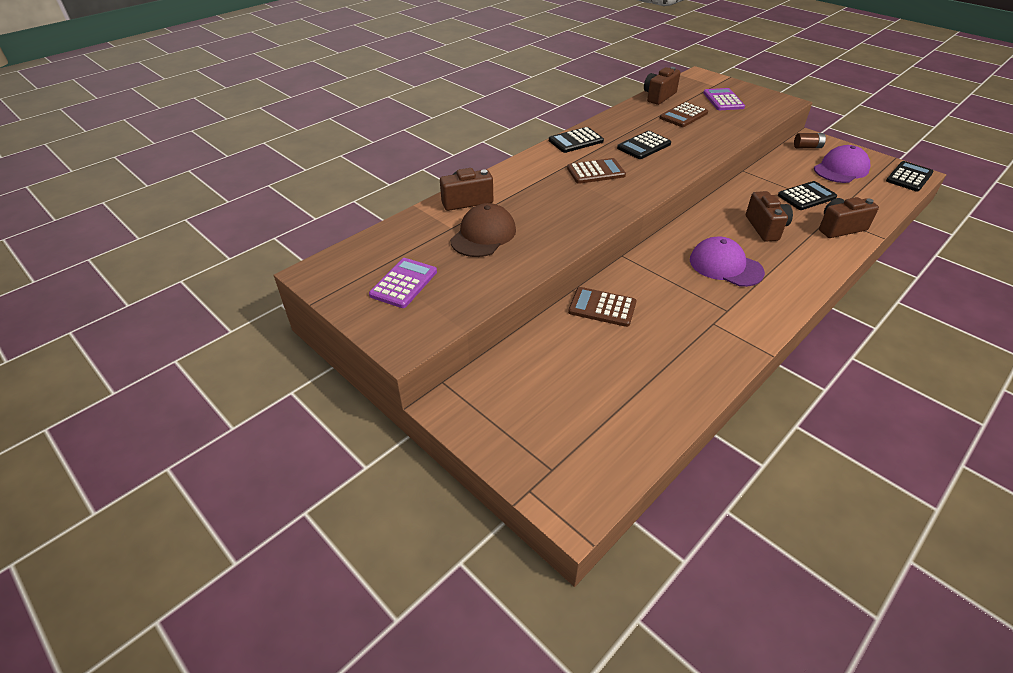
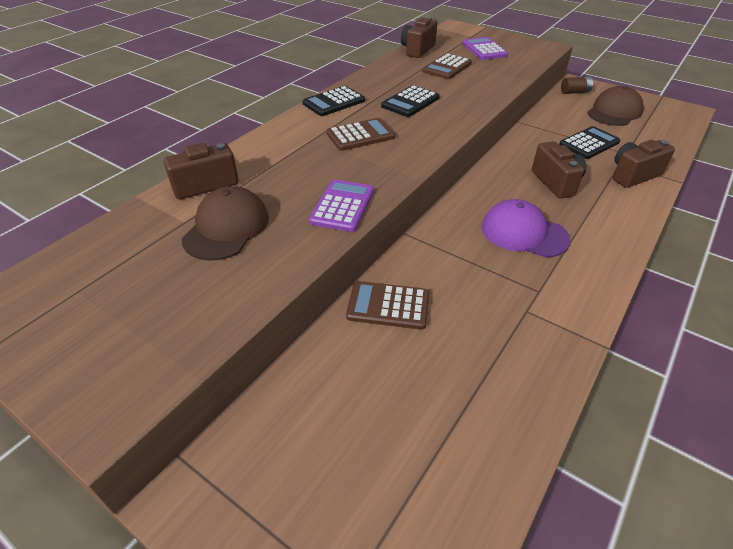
camera: 10 degrees left, 0 degrees up
purple calculator [369,258,437,308] -> purple calculator moved to [309,179,374,232]
purple cap [814,145,871,183] -> brown cap [587,86,644,126]
black calculator [886,161,934,192] -> none

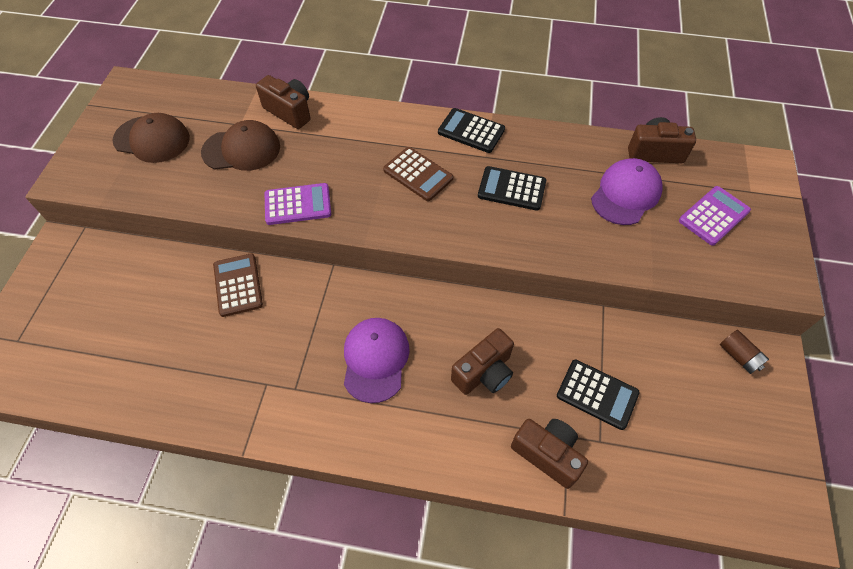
camera: 65 degrees right, 15 degrees up
brown calculator [422,53,472,79] -> purple cap [591,158,663,225]
brown cap [587,86,644,126] -> brown cap moved to [112,113,190,163]

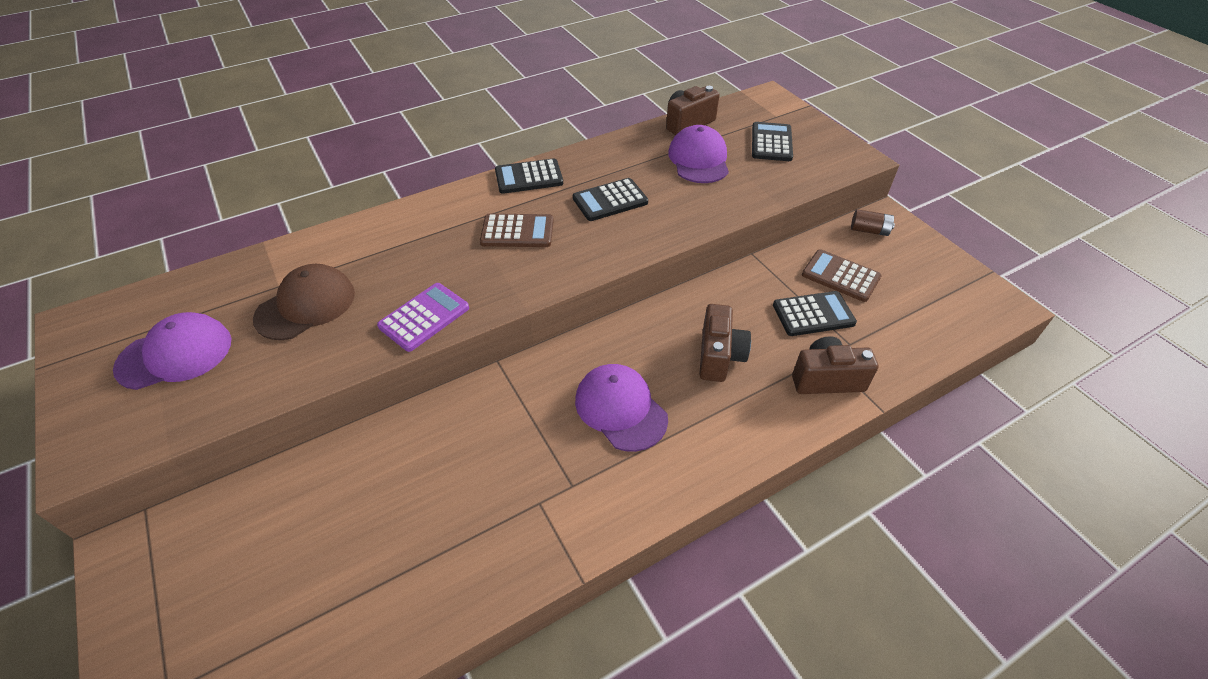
camera: 40 degrees left, 10 degrees down
brown cap [112,113,190,163] -> purple cap [113,312,231,390]
brown calculator [213,253,263,317] -> brown calculator moved to [802,249,882,302]
brown camera [256,75,311,129] -> none
purple calculator [679,186,751,246] -> black calculator [752,122,793,161]

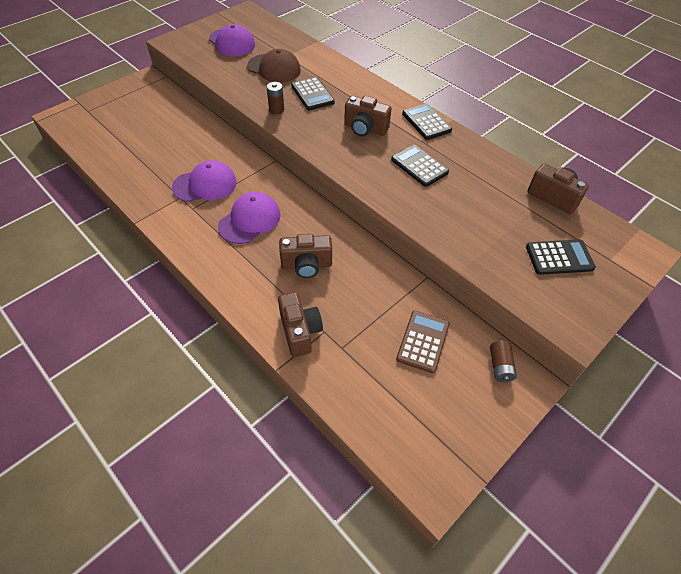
camera: 75 degrees right, 5 degrees up
purple calculator [377,283,469,352] -> brown battery [267,82,284,114]
brown calculator [480,214,554,247] -> brown camera [344,96,392,136]
purple cap [668,125,729,183] -> purple cap moved to [172,160,237,202]
black calculator [773,291,857,336] -> black calculator moved to [291,77,335,110]

